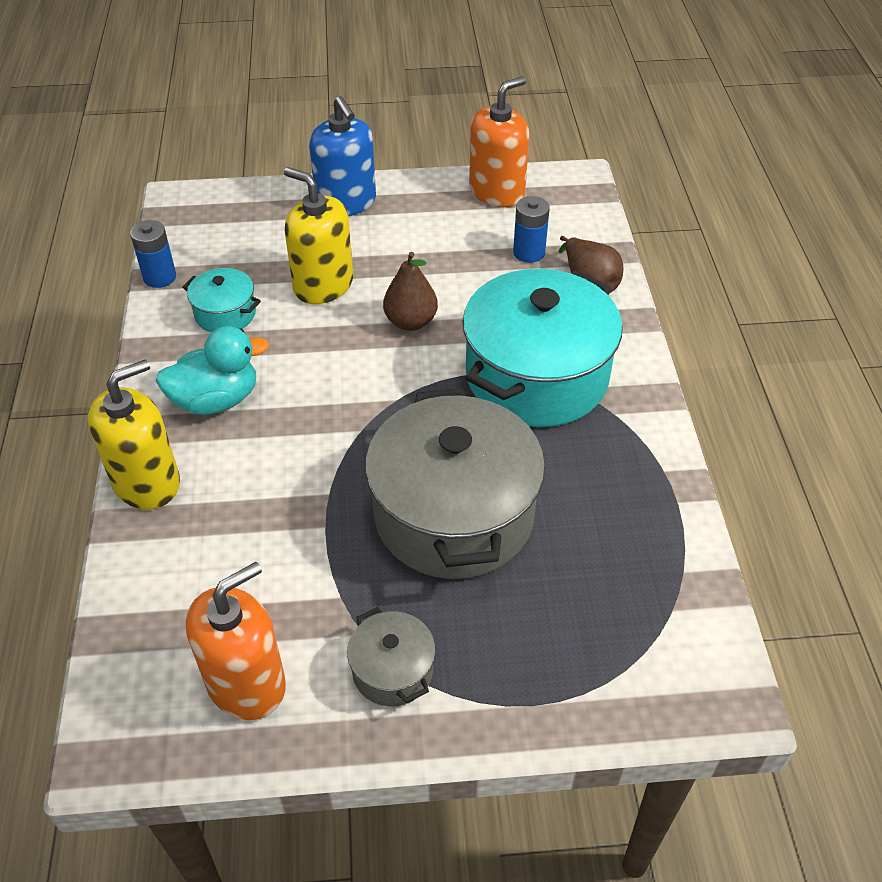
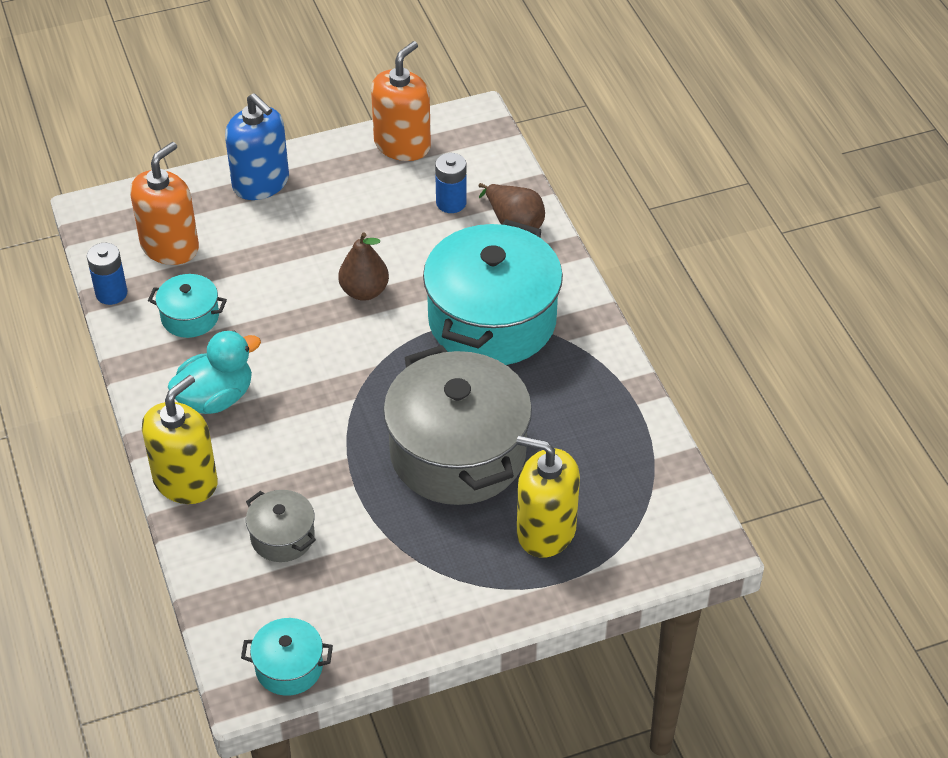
camera: 15 degrees left, 0 degrees up
orange soap dispenser [186,562,286,720] -> orange soap dispenser moved to [130,142,199,265]
yellow soap dispenser [284,167,353,304] -> yellow soap dispenser moved to [516,436,580,558]
grey pot [347,607,436,706] -> grey pot moved to [246,490,316,562]
none -> turquoise pot [241,618,333,696]

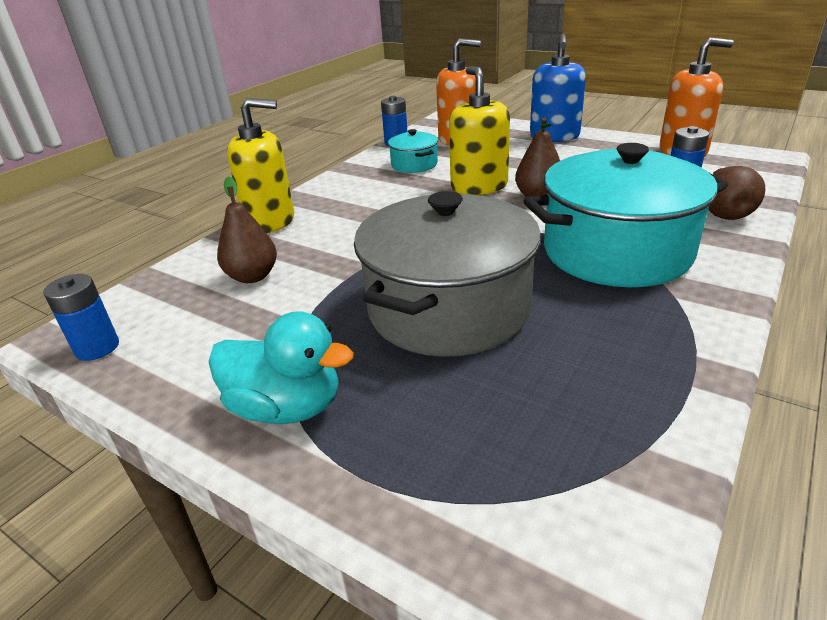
camera: 55 degrees right, 15 degrees down
turquoise duck [168,331,261,414] -> turquoise duck moved to [209,311,354,424]
turquoise pot [241,618,333,696] -> blue battery [43,274,119,361]
grey pot [246,490,316,562] -> brown pear [217,176,277,283]
yellow soap dispenser [516,436,580,558] -> yellow soap dispenser moved to [449,66,510,195]

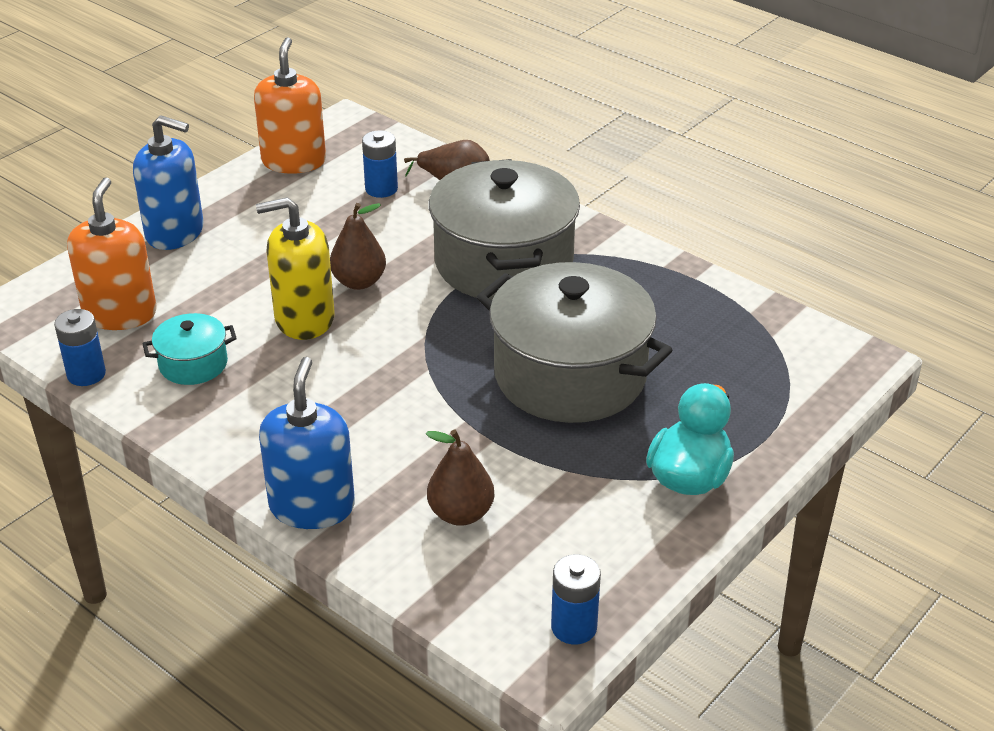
camera: 85 degrees left, 5 degrees up
yellow soap dispenser [227,98,294,233] -> blue soap dispenser [259,357,355,529]
turquoise pot [523,143,728,287] -> grey pot [429,159,580,300]

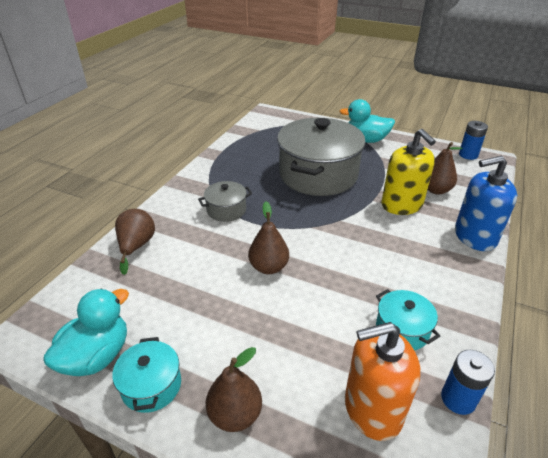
camera: 105 degrees left, 0 degrees up
blue soap dispenser [133,115,204,250] -> brown pear [206,347,262,432]
orange soap dispenser [254,37,326,174] -> turquoise duck [43,289,129,376]
yellow soap dispenser [256,197,335,340] -> yellow soap dispenser moved to [381,129,436,215]
blue battery [362,130,398,198] -> none
grey pot [429,159,580,300] -> grey pot [198,181,252,222], size x0.45
none -> turquoise pot [112,337,181,413]

